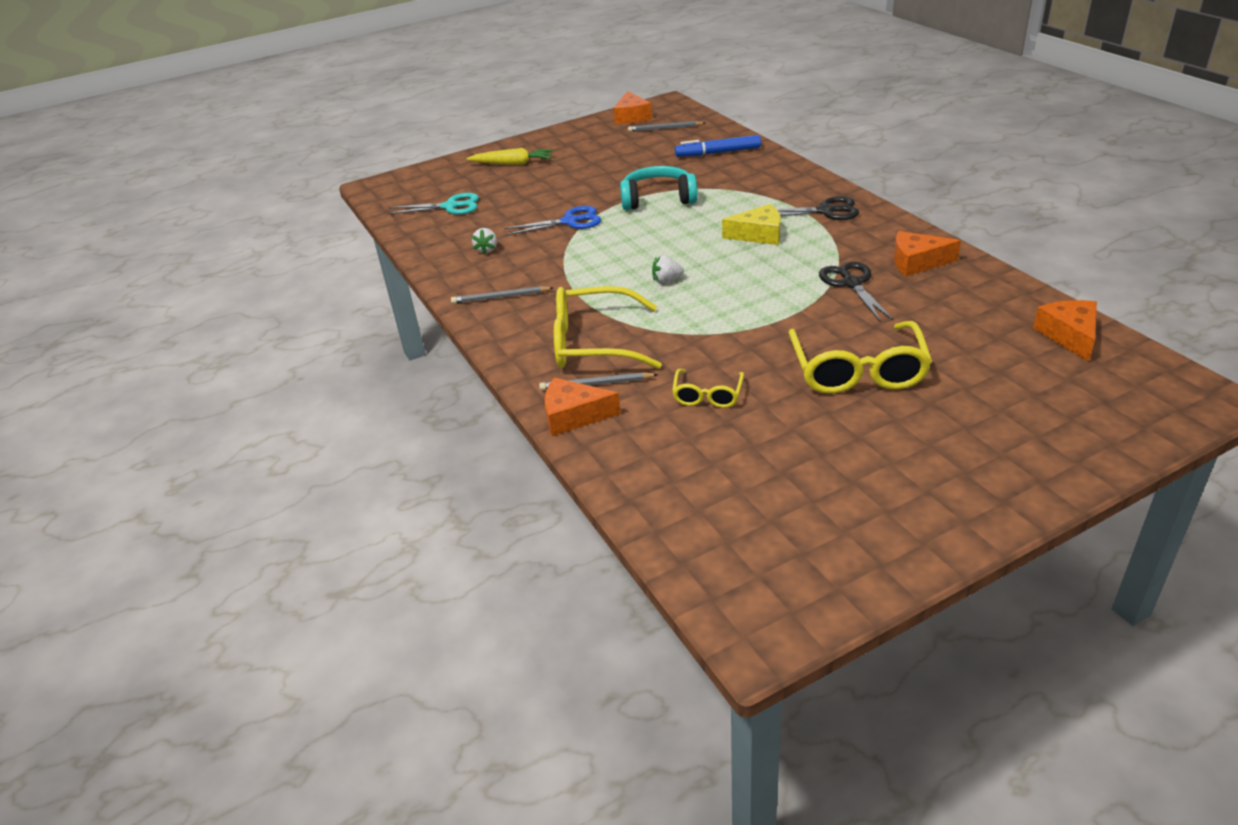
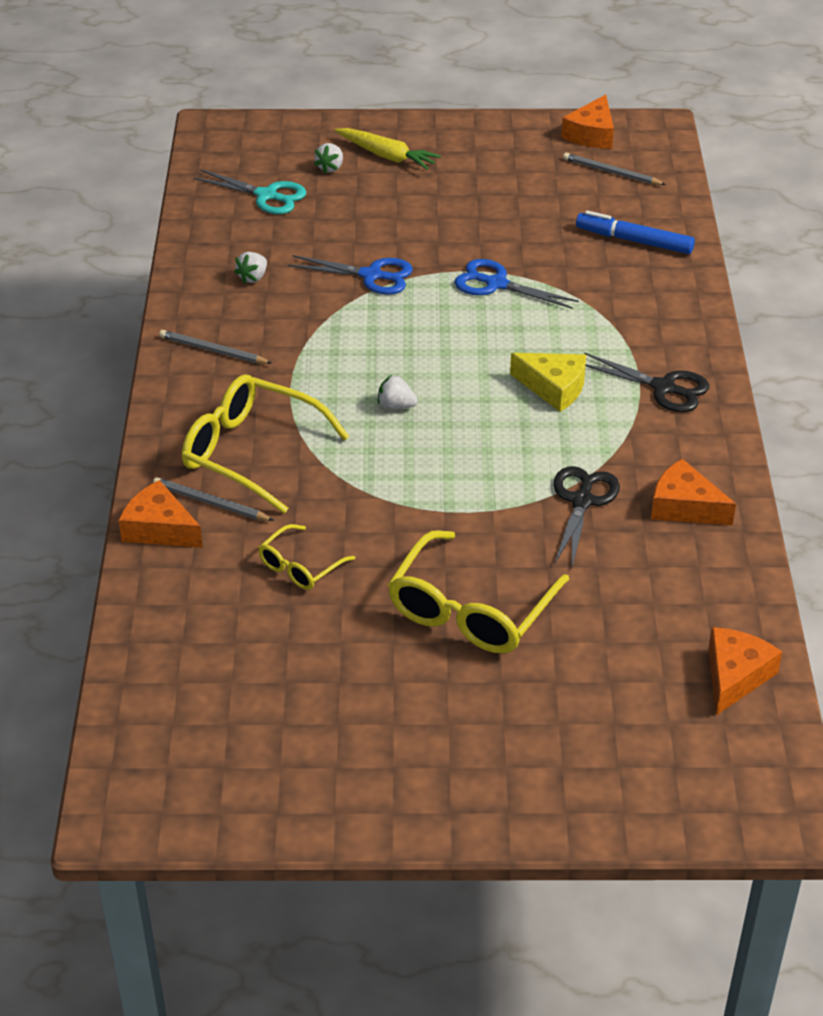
camera: 25 degrees right, 5 degrees up
turquoise headphones [620,166,698,210] -> blue scissors [455,259,579,309]
none -> white strawberry [314,143,343,174]

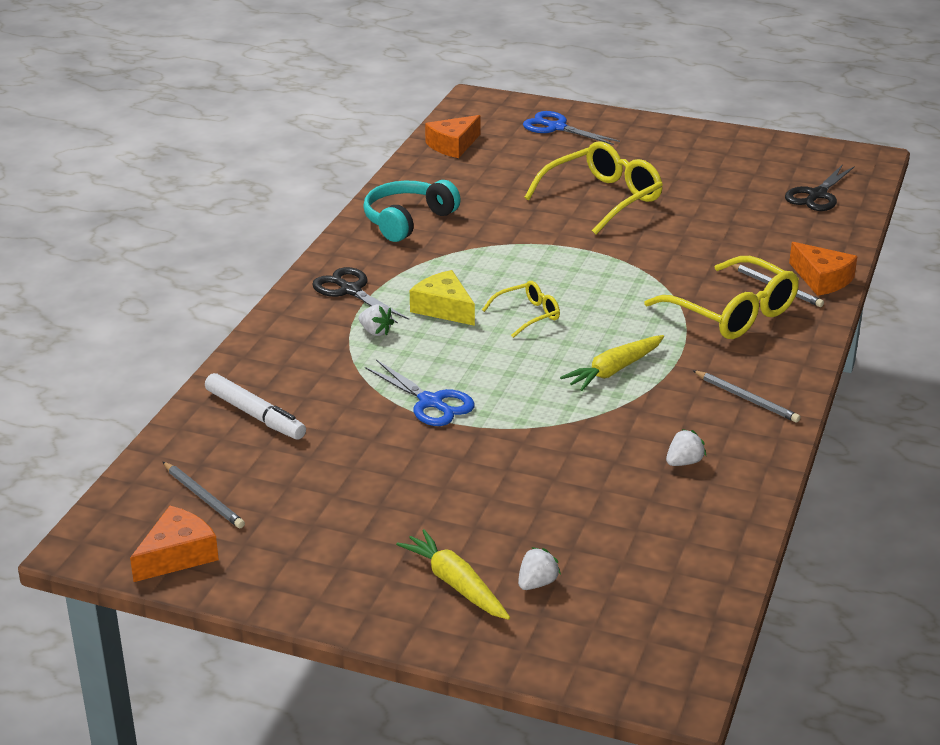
camera: 160 degrees left, 10 degrees down
turquoise scissors [194,169,306,214] -> none
yellow glasses [258,524,355,590] -> yellow glasses moved to [482,281,560,338]
blue scissors [288,255,413,295] -> blue scissors moved to [523,111,620,145]
white strawberry [378,374,417,409] -> white strawberry moved to [359,304,394,336]
black scissors [553,466,620,567] -> black scissors moved to [785,164,855,211]
blue marker [576,211,695,254] -> white marker [205,373,306,440]
orange cheese [651,459,736,525] -> turquoise headphones [363,180,461,242]
none -> yellow carrot [560,335,664,391]

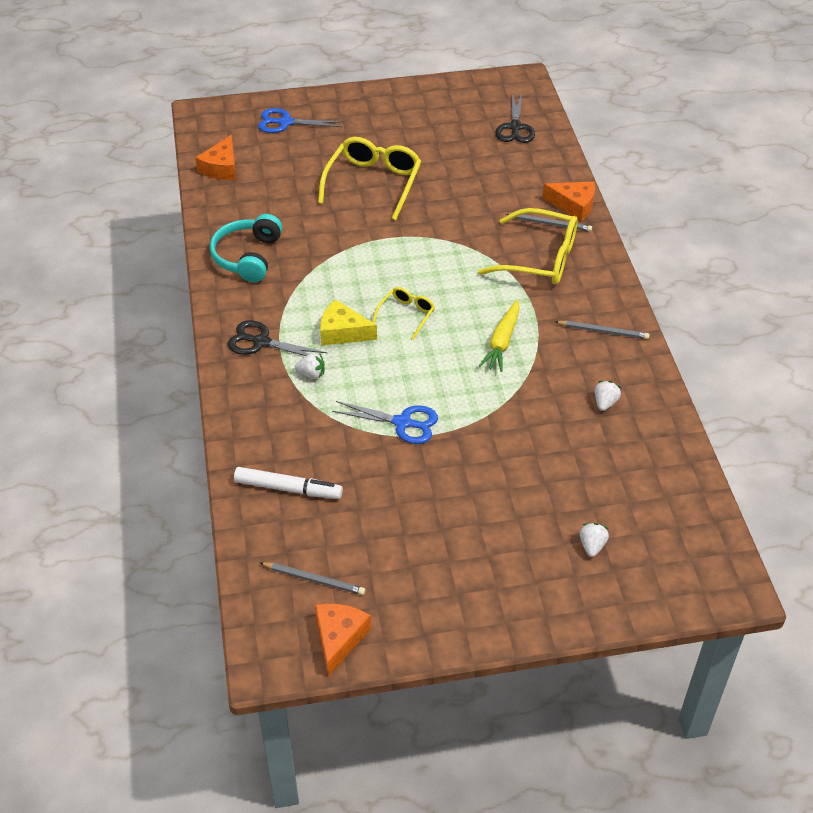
camera: 30 degrees left, 15 degrees up
yellow carrot [396,529,510,620] -> none

